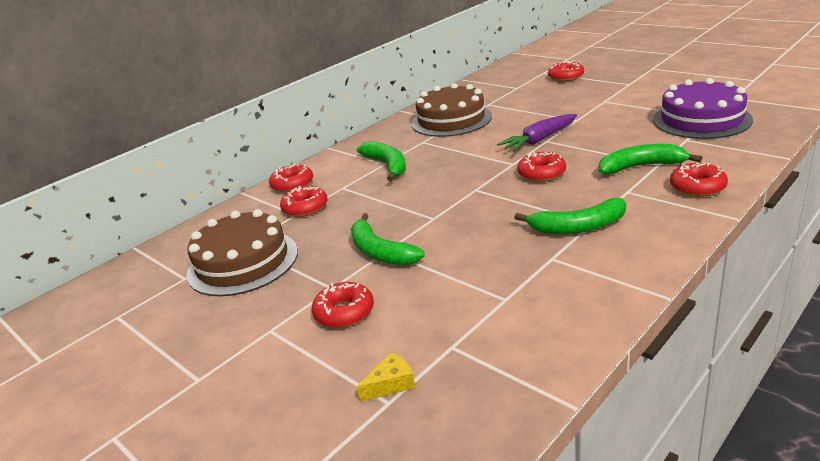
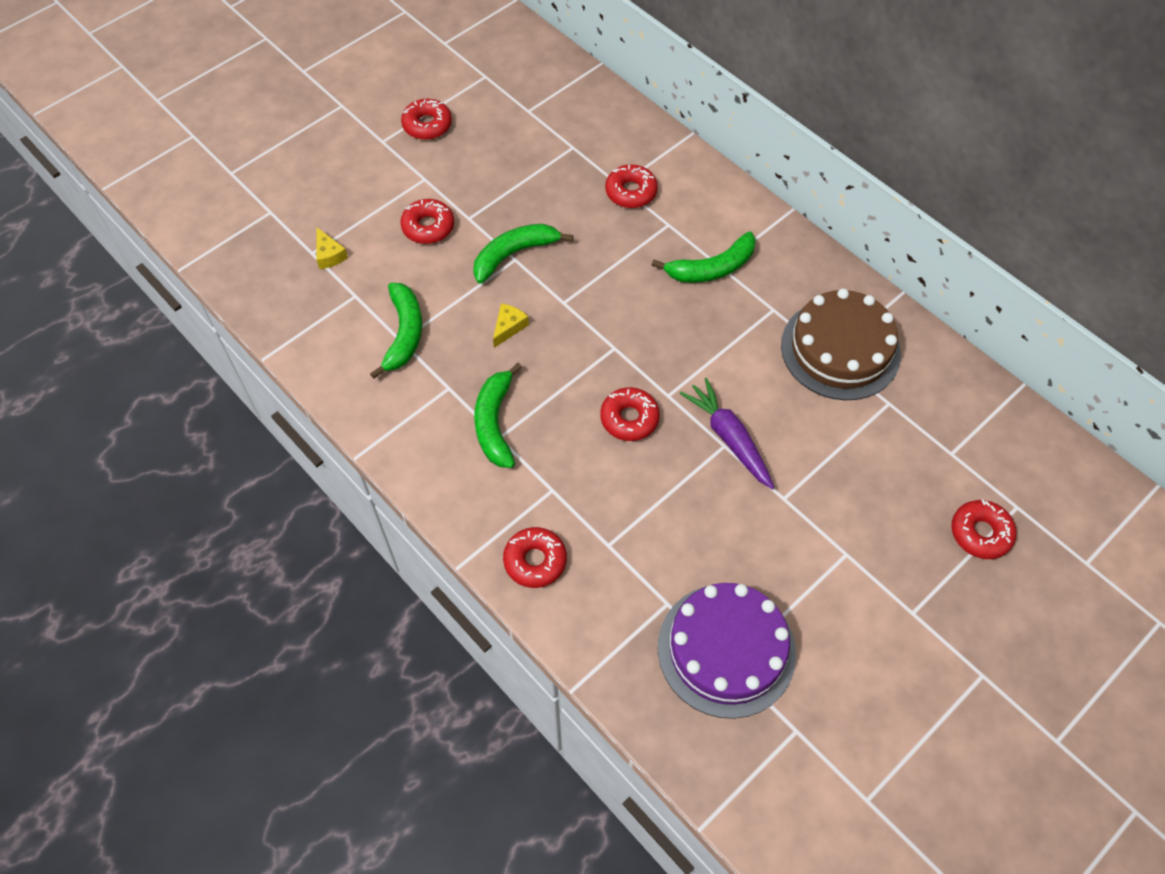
camera: 90 degrees right, 30 degrees up
brown cake [186,209,298,296] -> none
red donut [269,163,313,192] -> red donut moved to [401,99,452,140]
green banana [599,144,702,174] -> green banana moved to [370,283,422,379]
none -> yellow cheese [493,303,529,348]

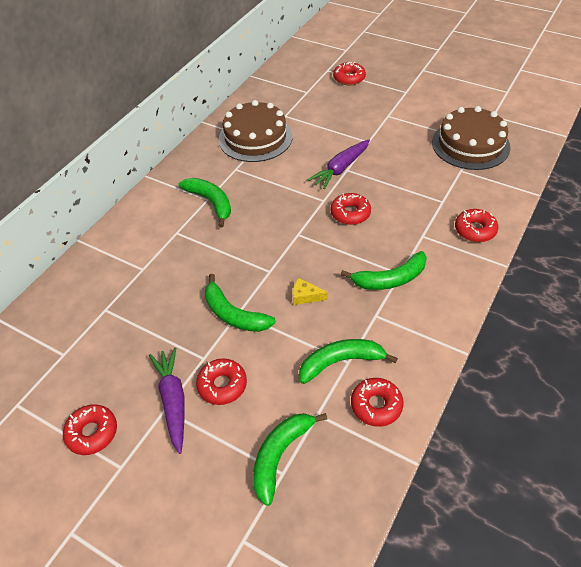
camera: 105 degrees left, 10 degrees down
yellow cheese [316,228,348,269] -> green banana [253,413,327,506]
red donut [605,164,658,208] -> red donut moved to [351,378,404,427]
purple cake [658,583,796,719] -> brown cake [432,106,511,170]
none -> purple carrot [149,347,184,454]

